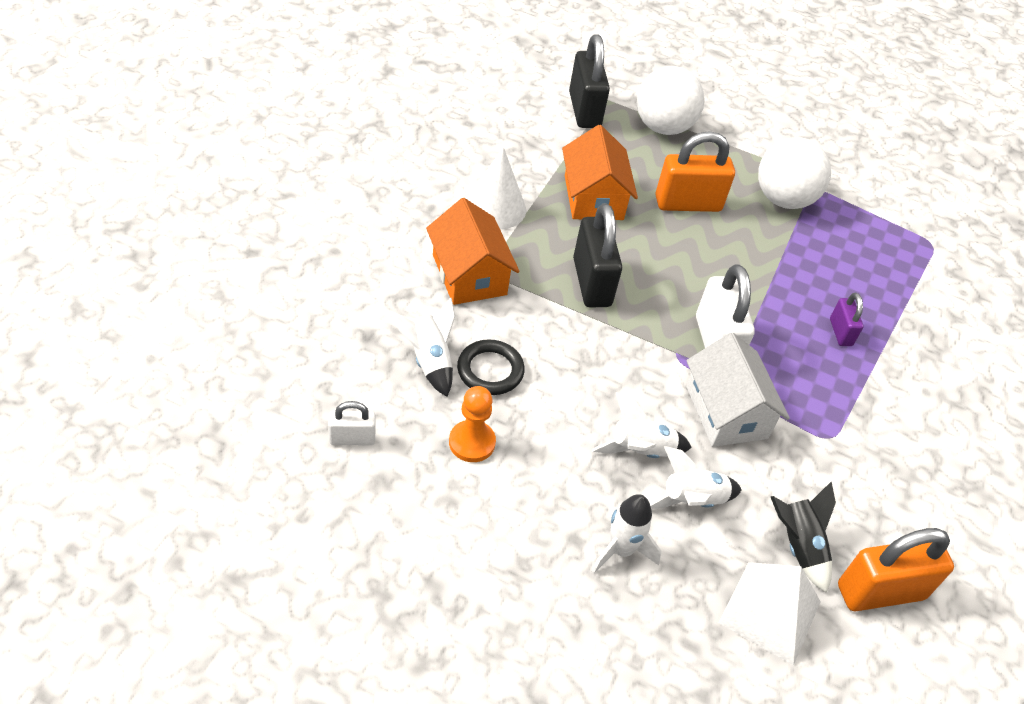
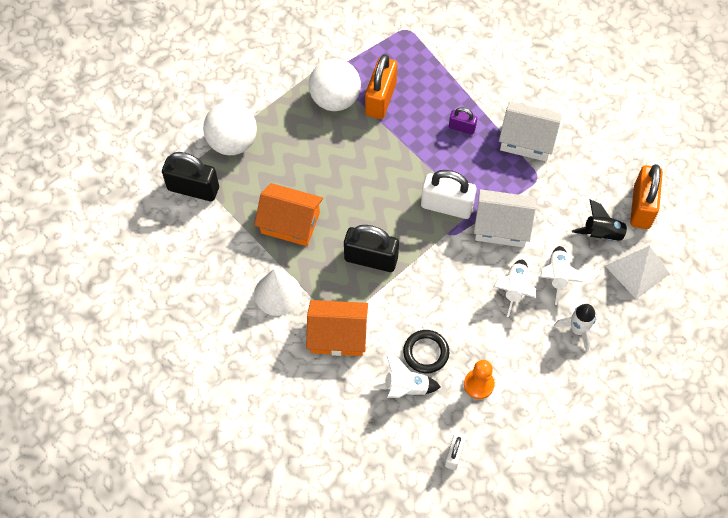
camera: 60 degrees left, 15 degrees up
orange padlock [655,131,735,212] -> orange padlock moved to [365,54,397,119]
none -> white house [499,101,562,161]

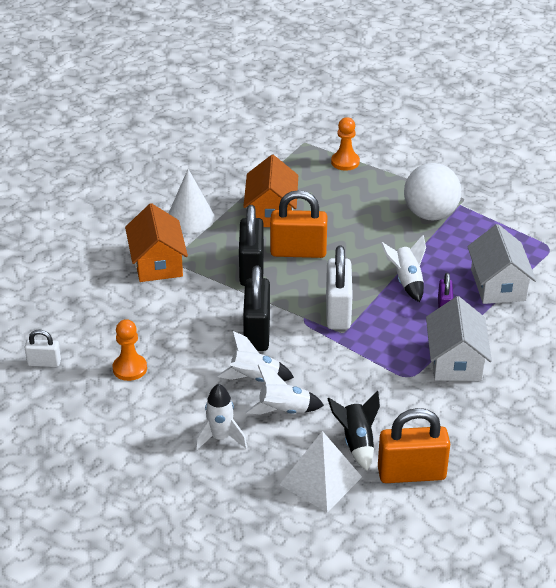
camera: 75 degrees right, 25 degrees down
black padlock [162,152,219,201] -> black padlock moved to [243,266,270,351]
white ball [203,102,257,155] -> orange pawn [331,117,360,171]
orange padlock [365,54,397,119] -> orange padlock moved to [270,190,328,258]
white rocket [373,355,441,398] -> white rocket moved to [381,235,426,302]
black ring [403,330,449,373] -> none
white house [474,189,536,247] -> white house moved to [467,224,537,304]

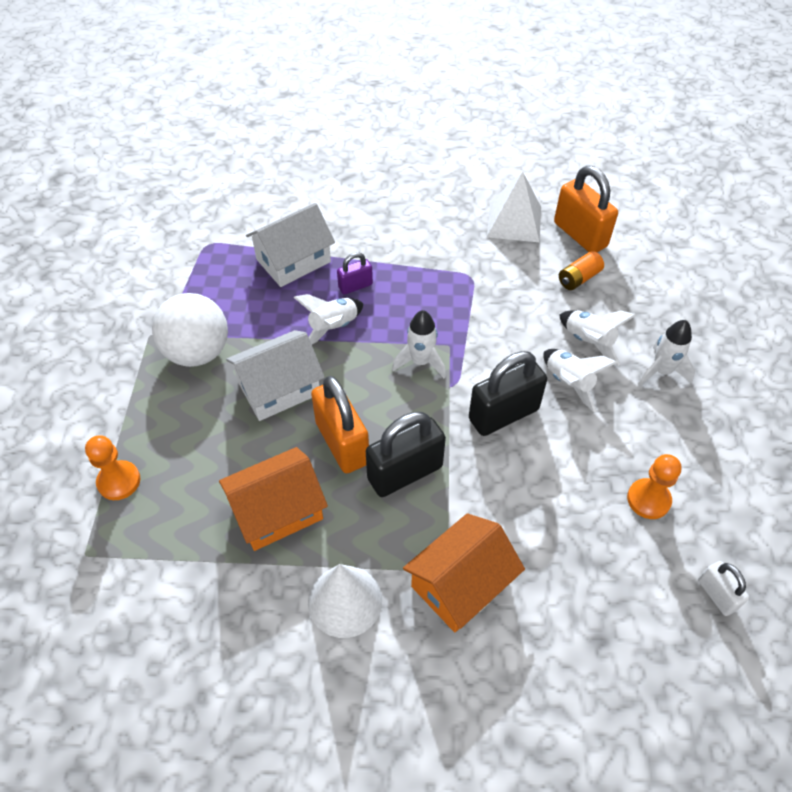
camera: 120 degrees left, 15 degrees up
white pyramid [280,431,362,513] -> white pyramid moved to [487,171,541,242]
white padlock [326,245,353,330] -> white rocket [392,310,446,378]
black rocket [327,391,380,470] -> orange battery [559,251,604,290]
white house [426,296,492,381] -> white house moved to [226,330,325,421]

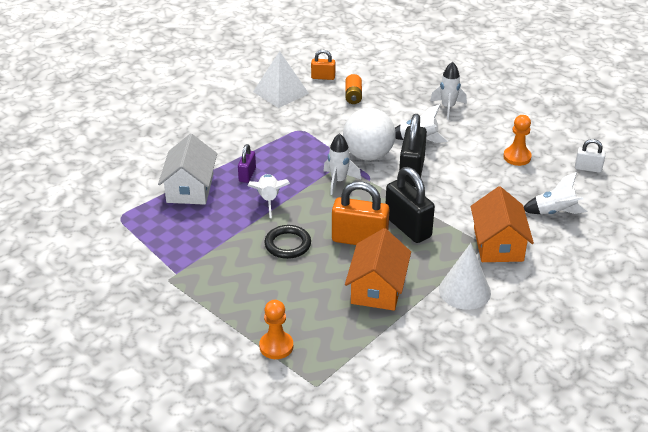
camera: 50 degrees left, 15 degrees down
white ball [152,293,228,367] -> white ball moved to [343,108,396,161]
white house [226,330,325,421] -> black ring [264,225,311,259]
black padlock [366,412,446,497] -> black padlock turned 45 degrees counterclockwise [385,167,435,243]
orange padlock [554,166,618,252] -> orange padlock [311,50,335,80], size x0.53
white rocket [560,310,636,366] -> white rocket moved to [524,172,588,214]

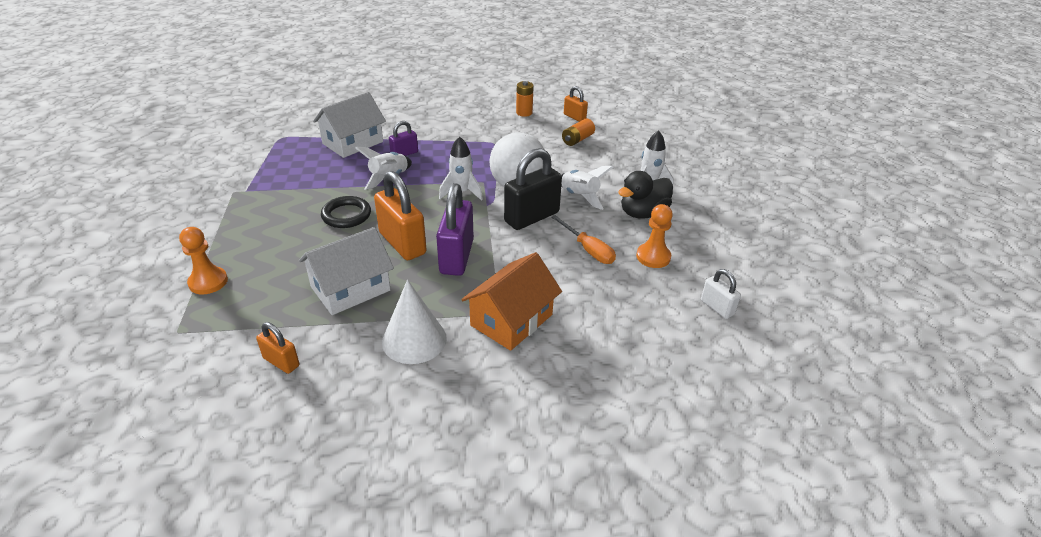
camera: 40 degrees right, 0 degrees up
white pyramid [253,51,309,108] -> orange battery [516,81,534,117]
orange house [345,228,411,311] -> white house [299,227,394,315]
black padlock [385,167,435,243] -> purple padlock [436,183,474,276]
white rocket [524,172,588,214] -> none
none -> orange padlock [256,322,299,374]
none -> orange screwdriver [551,215,616,264]
none -> black duck [618,171,673,219]

